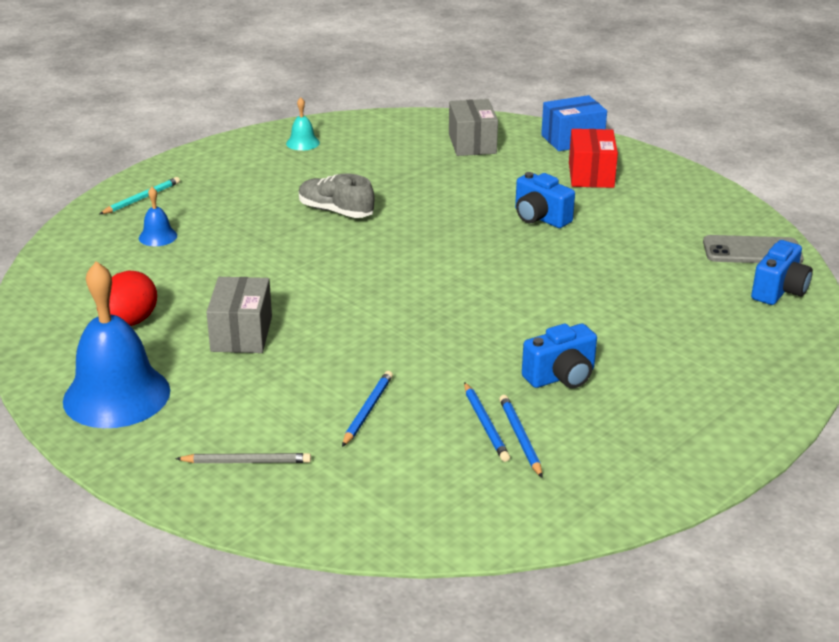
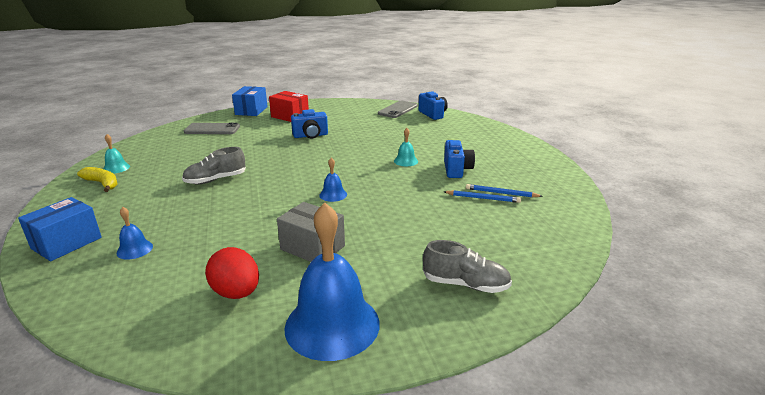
camera: 60 degrees left, 5 degrees down
turquoise pencil [100,177,180,214] -> blue box [18,197,102,261]
grey pencil [175,453,311,463] -> grey shoe [423,240,512,293]
blue pencil [342,371,393,447] -> none
grey box [449,99,498,156] -> grey phone [184,123,240,134]
none -> yellow banana [77,167,117,192]
none -> blue bell [319,157,347,202]
none -> turquoise bell [394,128,418,166]

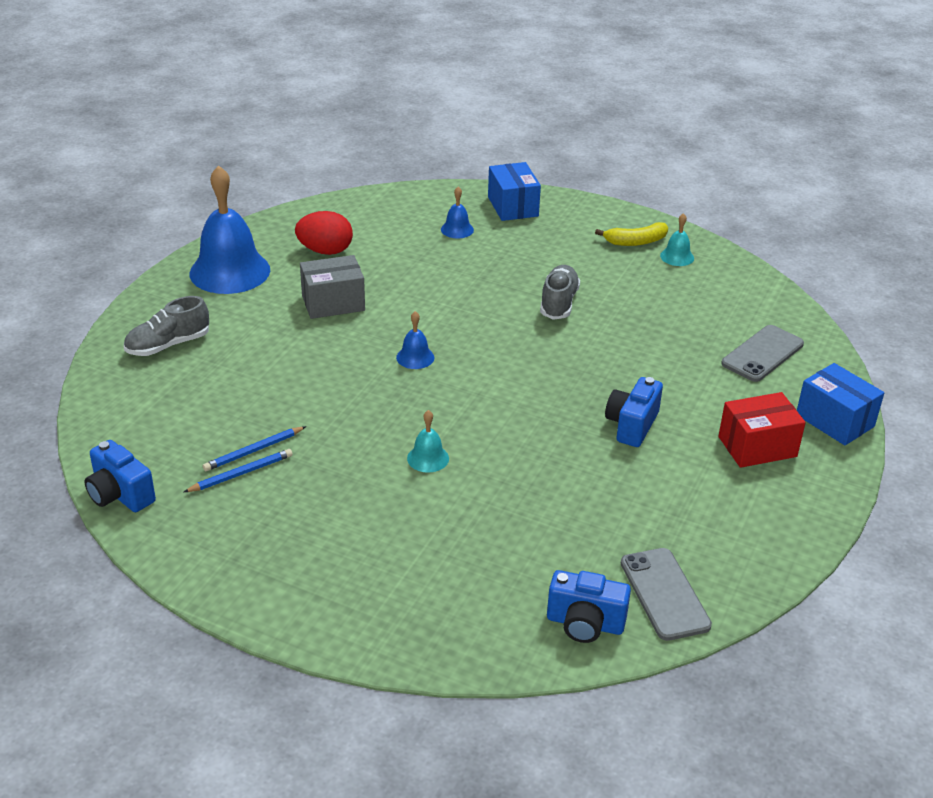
camera: 130 degrees right, 10 degrees up
blue camera [444,140,475,178] -> blue camera moved to [84,440,156,512]

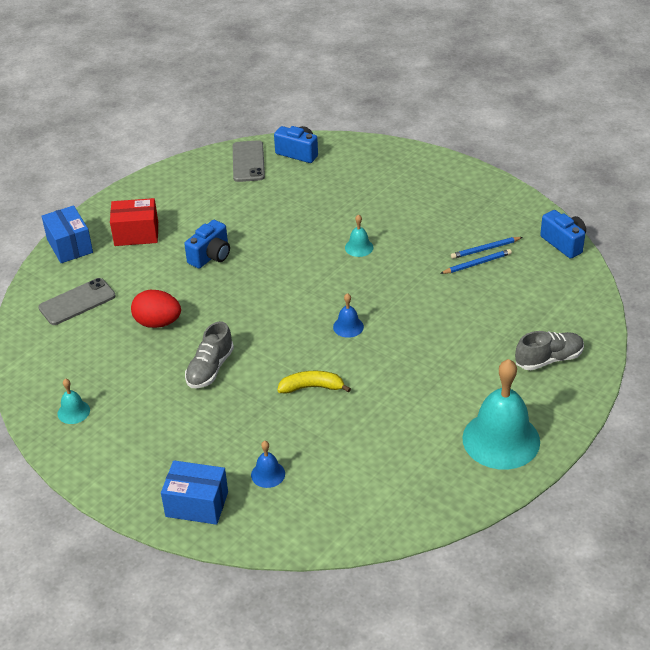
camera: 165 degrees left, 5 degrees up
blue bell [189,165,270,294] -> turquoise bell [462,359,540,470]
red egg [295,211,353,255] -> red egg moved to [131,290,181,328]
grey box [300,255,365,319] -> none
blue box [488,162,541,221] -> blue box turned 75 degrees counterclockwise [161,460,228,525]
yellow banana [595,222,668,246] -> yellow banana moved to [277,371,351,394]

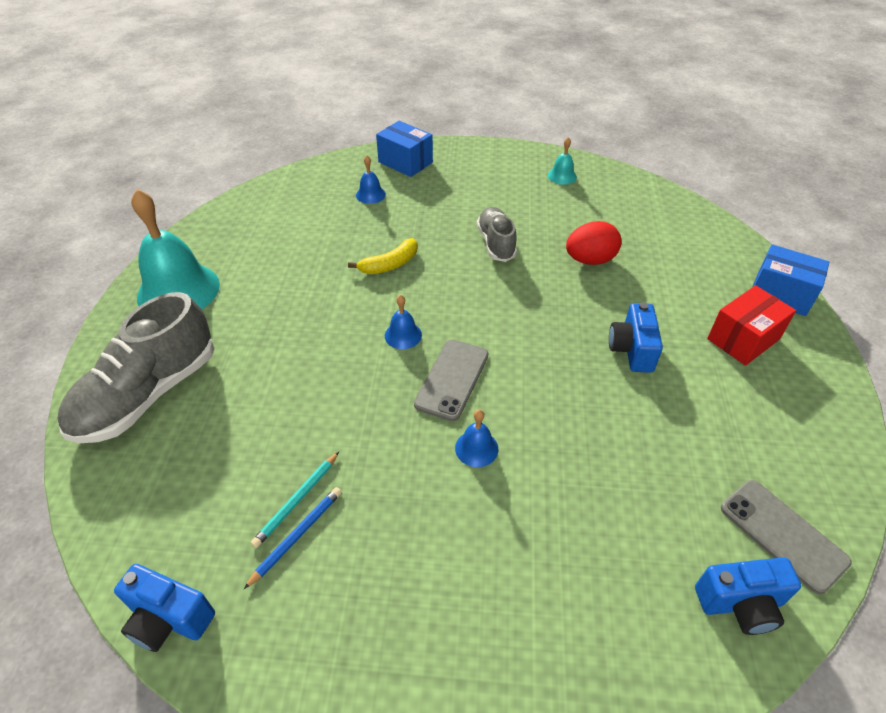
camera: 145 degrees right, 5 degrees up
grey phone [38,278,116,325] -> grey phone moved to [414,340,488,421]
blue box [161,460,228,525] -> blue box turned 60 degrees clockwise [376,121,433,177]
turquoise bell [345,214,373,257] -> blue bell [455,410,499,467]
blue pencil [440,249,512,274] -> turquoise pencil [251,452,339,548]
grey shoe [515,331,584,370] -> grey shoe [57,292,215,443], size x1.74

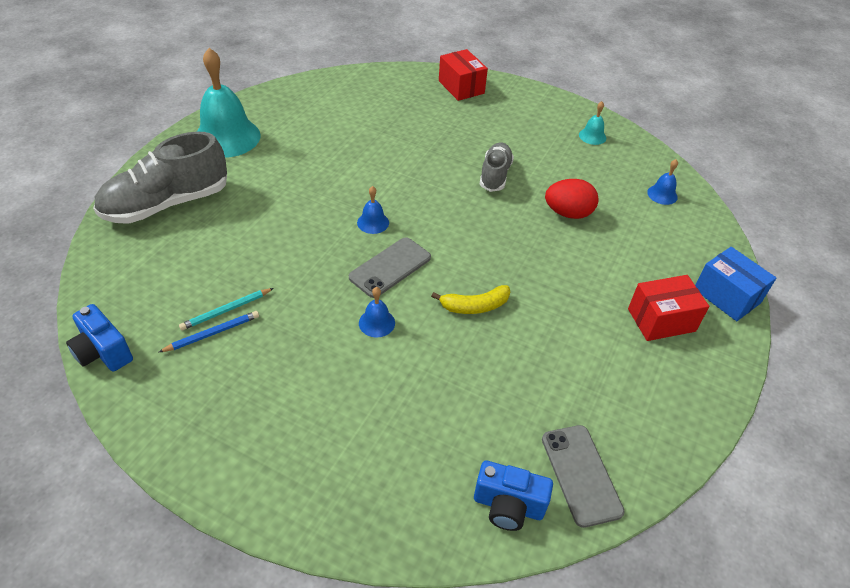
camera: 20 degrees right, 0 degrees up
yellow banana [348,238,417,274] -> yellow banana moved to [431,285,510,314]
blue bell [356,156,386,204] -> blue bell moved to [647,159,678,205]
blue box [376,121,433,177] -> red box [439,49,488,101]
blue camera [609,302,663,373] -> none

